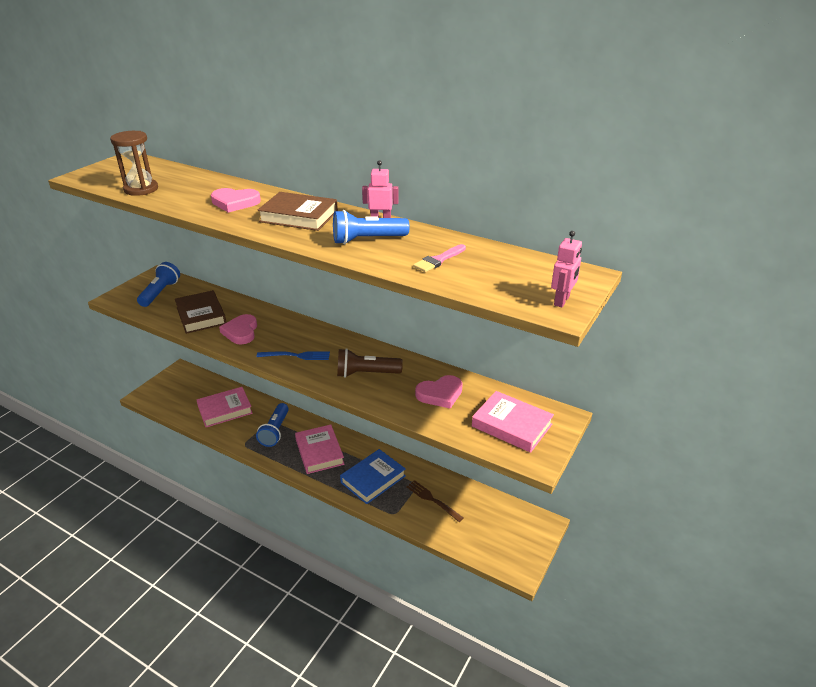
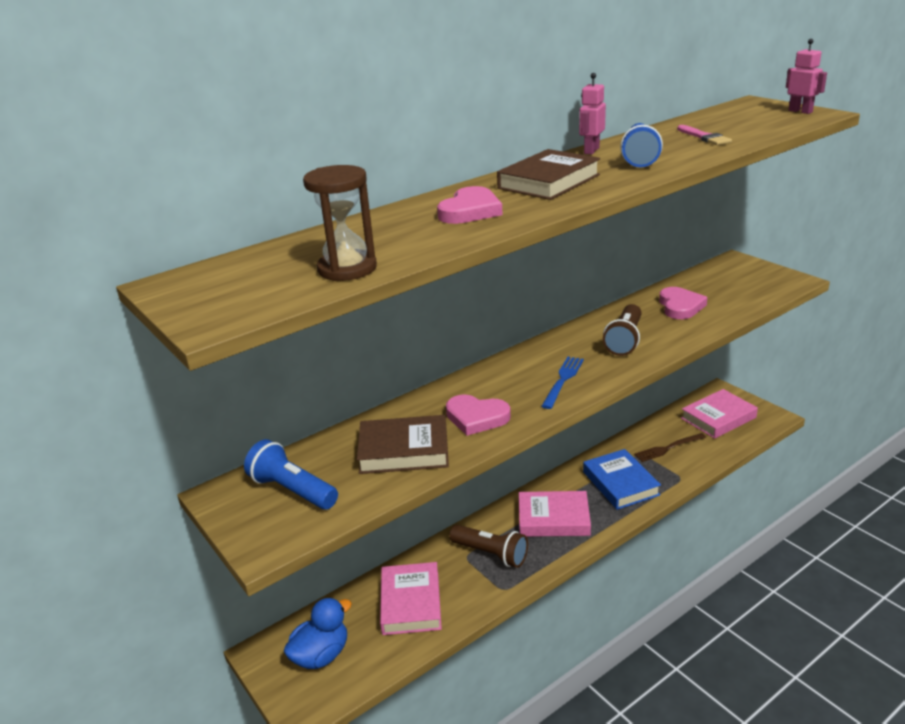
camera: 65 degrees left, 5 degrees down
blue flashlight [256,403,289,447] -> brown flashlight [449,525,528,568]
pink book [472,391,554,453] -> pink book moved to [681,389,758,439]
none -> blue duck [284,597,352,669]

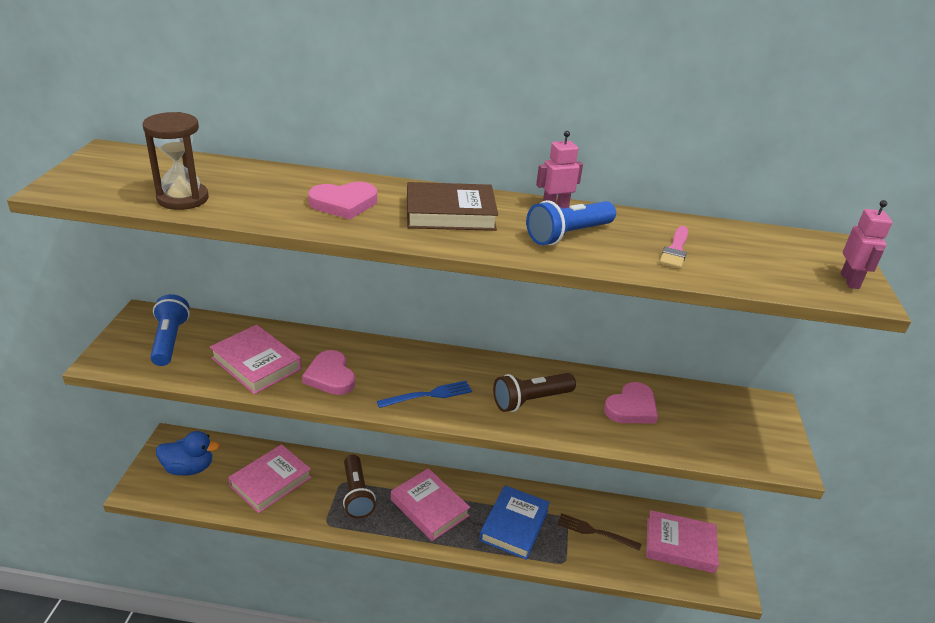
camera: 40 degrees right, 5 degrees up
brown book [357,415,449,474] -> pink book [210,325,302,394]

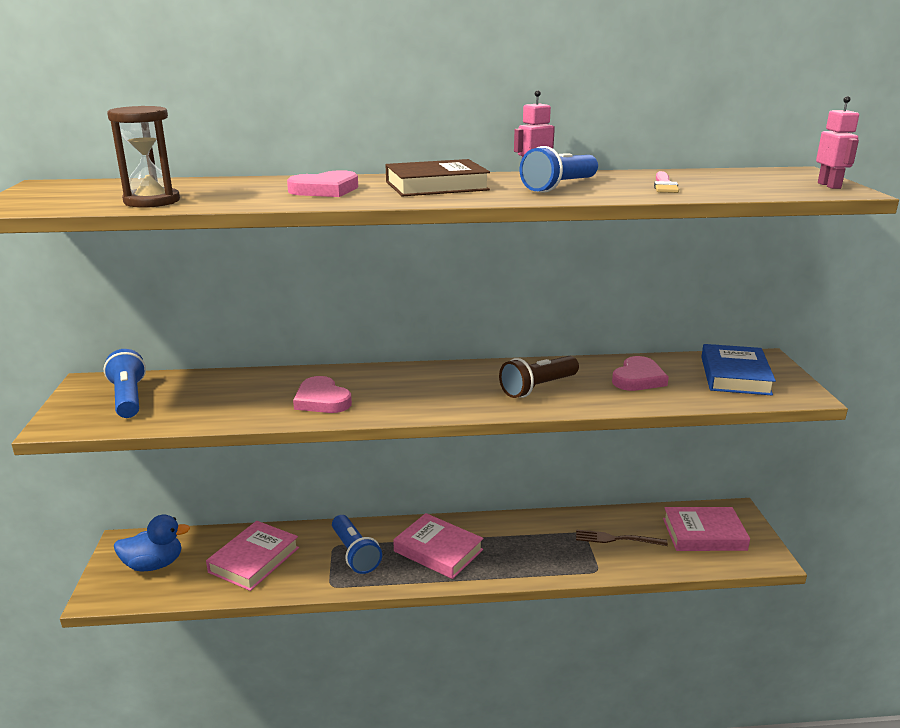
camera: 10 degrees left, 10 degrees down
pink book [210,325,302,394] -> none
brown flashlight [343,455,376,518] -> blue flashlight [332,515,382,574]
blue fork [377,381,472,408] -> none
blue book [479,485,550,560] -> blue book moved to [701,344,776,395]

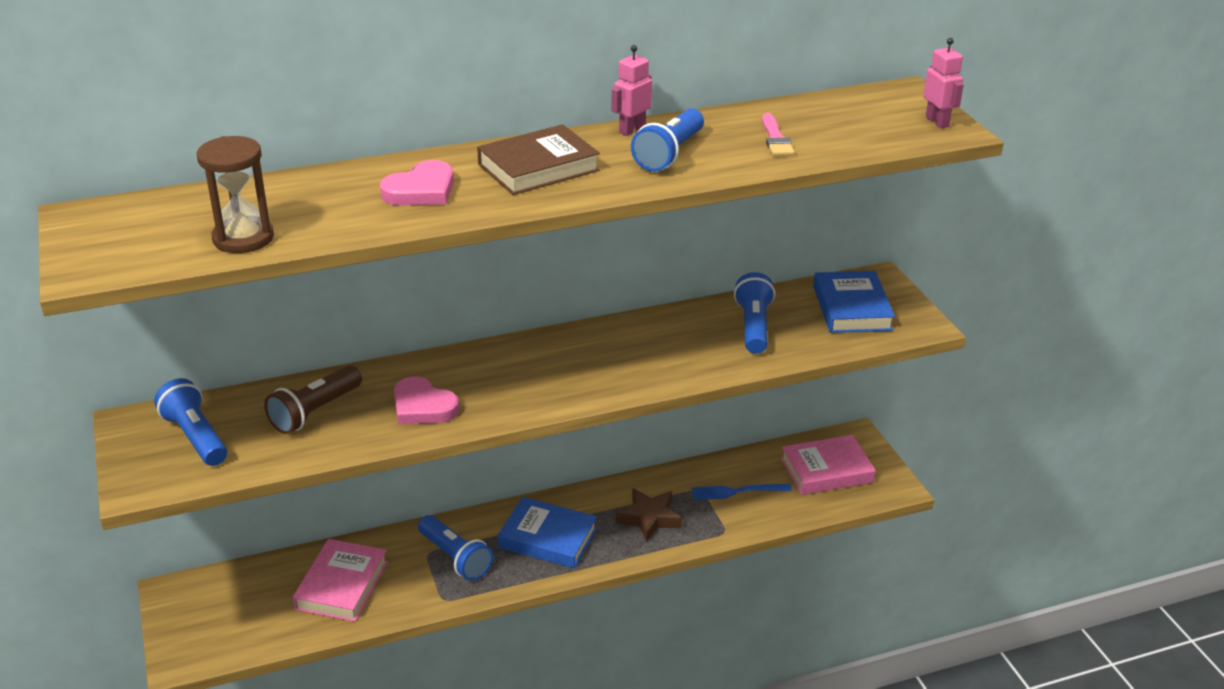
camera: 15 degrees left, 10 degrees up
blue duck [114,515,190,571] -> none
pink book [393,513,484,579] -> blue book [498,497,597,568]
brown flashlight [499,356,579,398] -> brown flashlight moved to [264,365,362,434]
brown fork [576,529,668,546] -> blue fork [692,484,792,500]
pink heart [612,356,669,391] -> blue flashlight [734,272,775,354]
none -> brown star [616,488,682,542]

